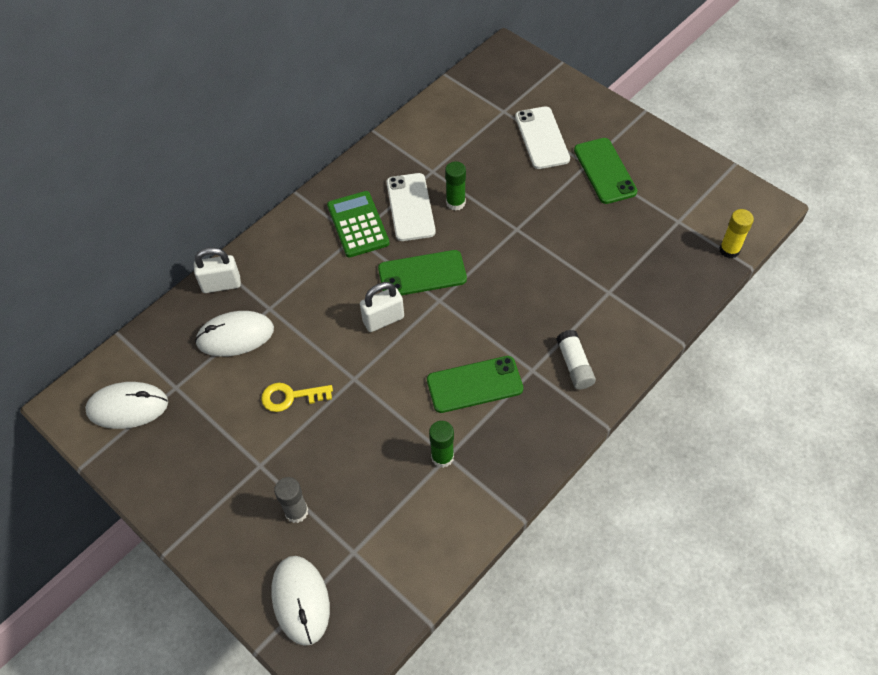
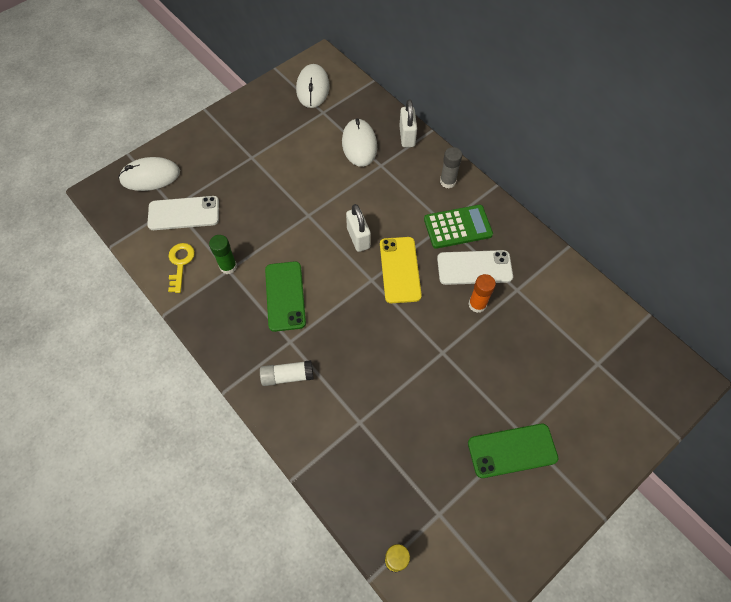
camera: 95 degrees right, 5 degrees up
yellow key [261,383,333,412] -> yellow key moved to [168,243,195,293]
grey glue stick [274,477,308,523] -> grey glue stick moved to [440,147,462,188]
green phone [378,250,467,295] -> yellow phone [380,237,422,303]
green glue stick [445,161,466,211] -> orange glue stick [468,274,496,313]
white phone [515,106,570,169] -> white phone moved to [147,196,219,230]

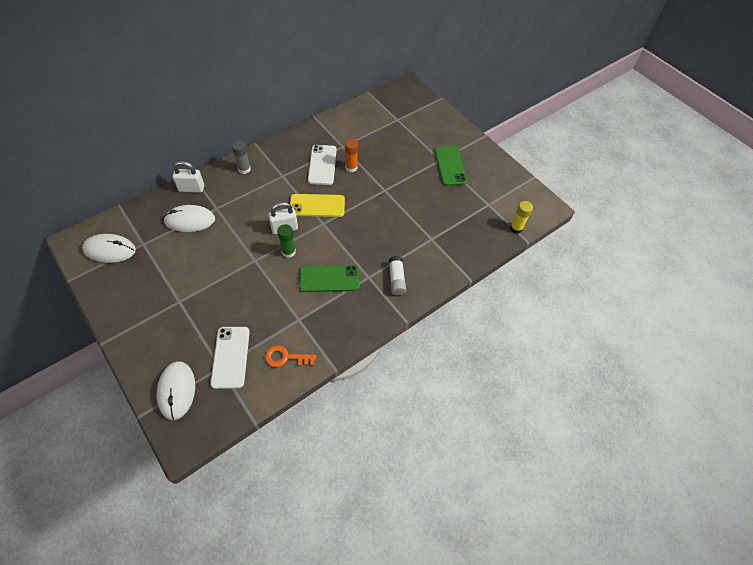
camera: 90 degrees left, 5 degrees down
yellow key [168,243,195,293] -> orange key [265,345,316,367]
green glue stick [209,235,237,274] -> green glue stick moved to [277,224,296,258]
green calculator [424,205,493,249] -> none

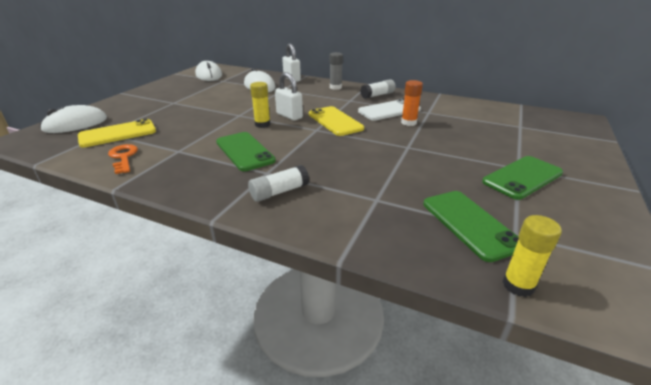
camera: 65 degrees right, 25 degrees down
white phone [210,327,250,389] -> yellow phone [78,119,156,148]
green glue stick [277,224,296,258] -> yellow glue stick [250,82,271,128]
none -> white glue stick [360,79,396,99]
none -> green phone [423,191,519,262]

